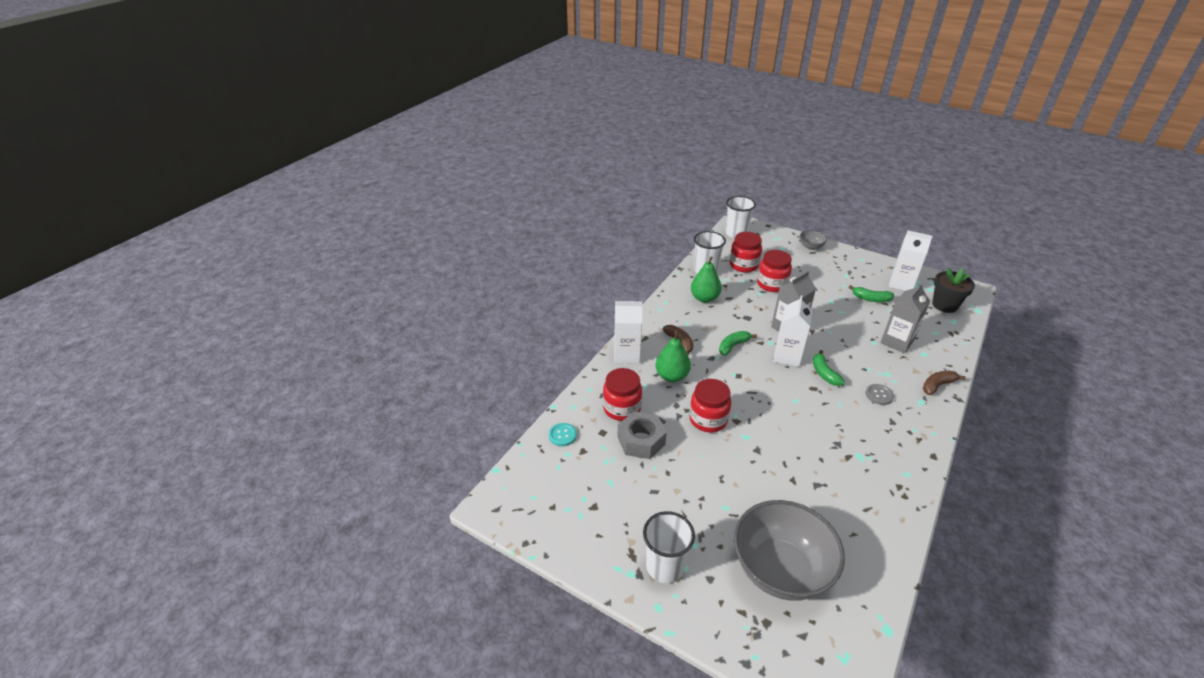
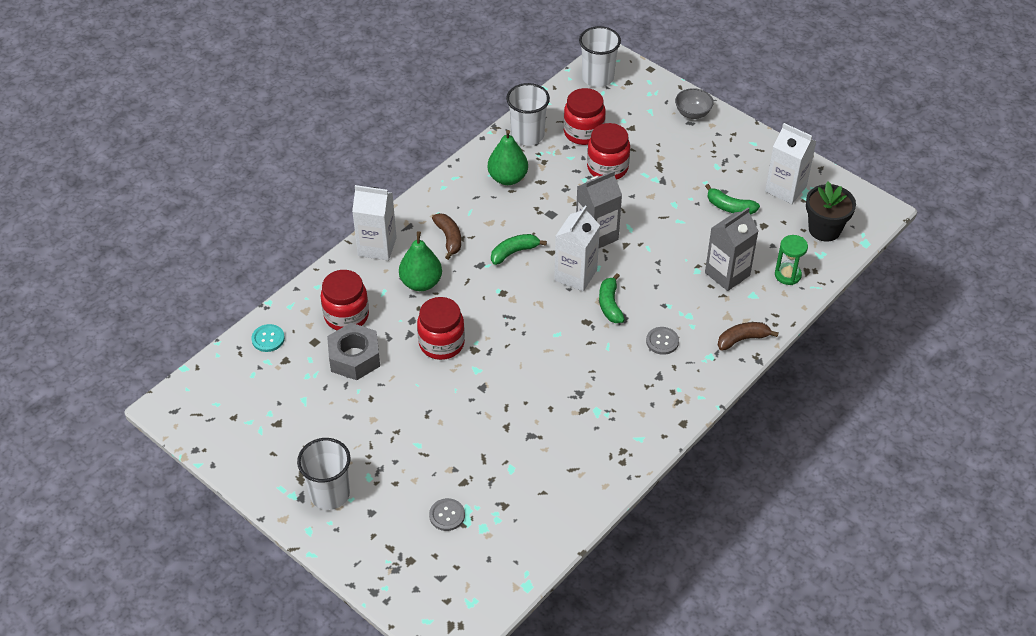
camera: 10 degrees right, 10 degrees up
grey bowl [734,500,845,601] -> grey button [429,498,465,531]
none -> green hourglass [775,235,808,285]

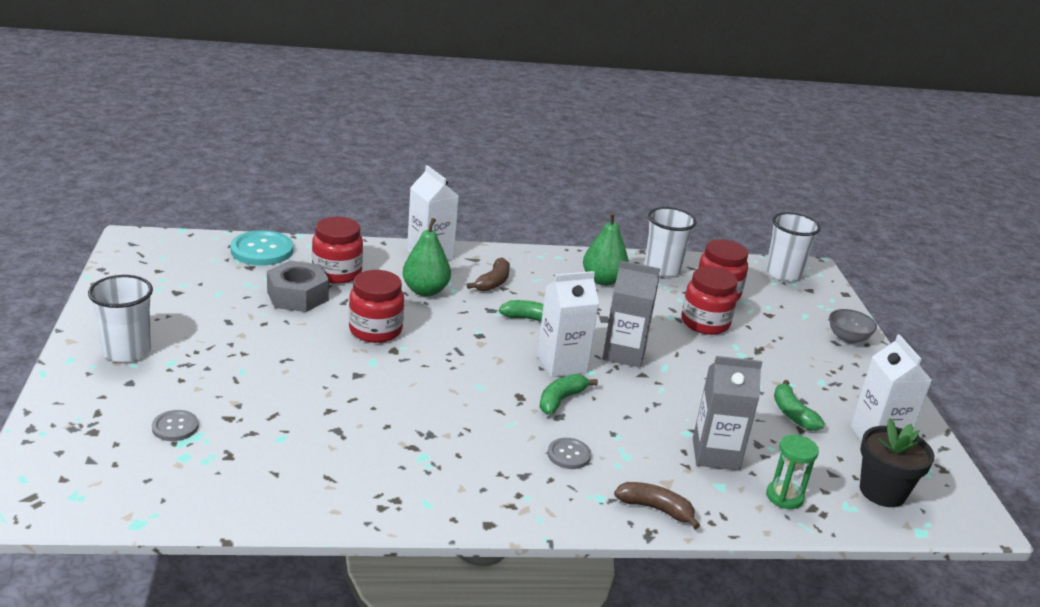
camera: 40 degrees right, 20 degrees down
turquoise button [252,324,285,352] -> turquoise button [230,230,293,266], size x1.78

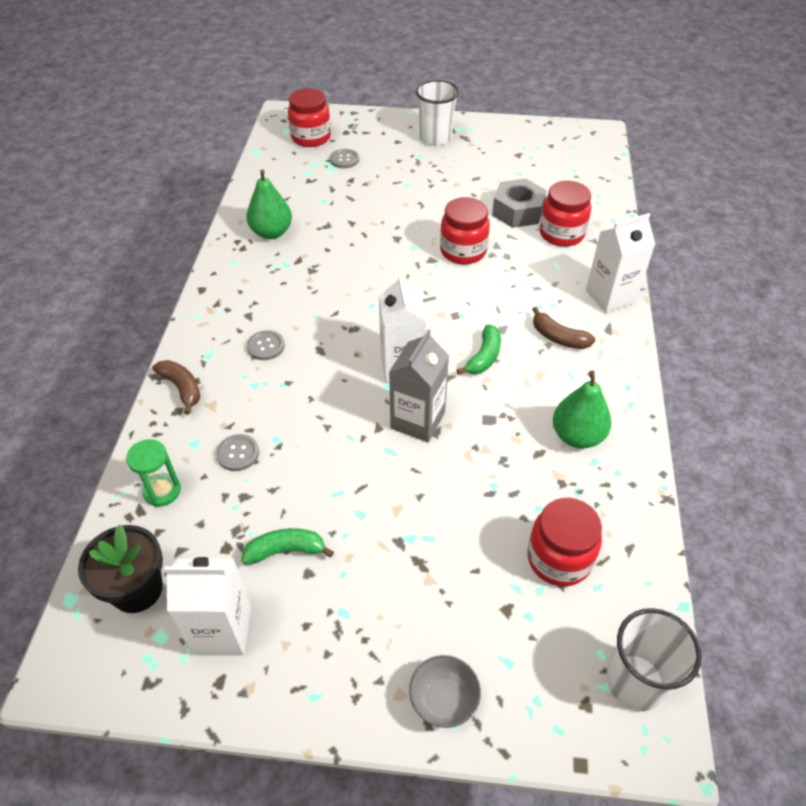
camera: 105 degrees right, 20 degrees up
turquoise button [230,230,293,266] -> none
green pear [402,218,451,297] -> green pear moved to [246,169,292,239]
green banana [539,374,598,414] -> none
brown banana [614,482,700,529] -> brown banana turned 75 degrees counterclockwise [152,360,200,415]
white cup [644,207,697,277] -> none
red jar [682,266,738,335] -> red jar moved to [288,88,331,147]
grey carton [693,356,763,470] -> grey button [216,434,259,471]

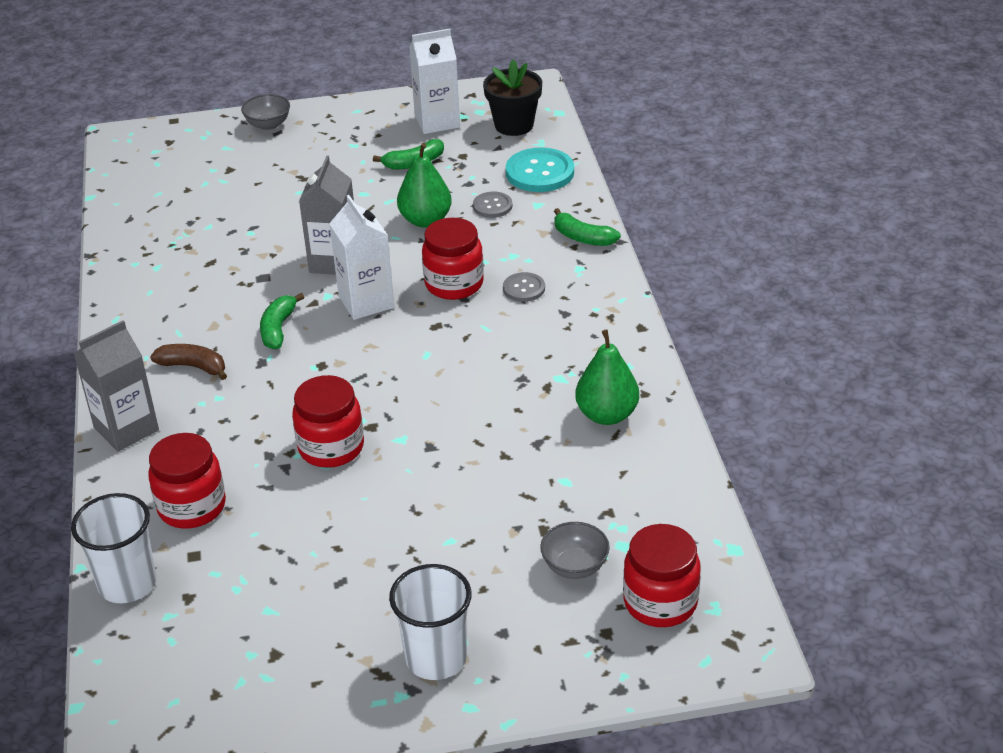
camera: 165 degrees right, 10 degrees down
green hourglass [126,439,181,507] -> turquoise button [506,147,574,192]
brown banana [152,360,200,415] -> green banana [554,208,621,246]
grey button [330,149,359,168] -> grey bowl [540,522,610,579]
grey nut [492,179,547,228] -> none
red jar [527,498,602,587] -> red jar moved to [422,218,484,300]
green pear [553,370,611,449] -> green pear moved to [397,143,452,228]
white carton [586,213,655,313] -> grey carton [74,320,159,452]
white cup [607,608,702,711] -> white cup moved to [71,493,157,603]

